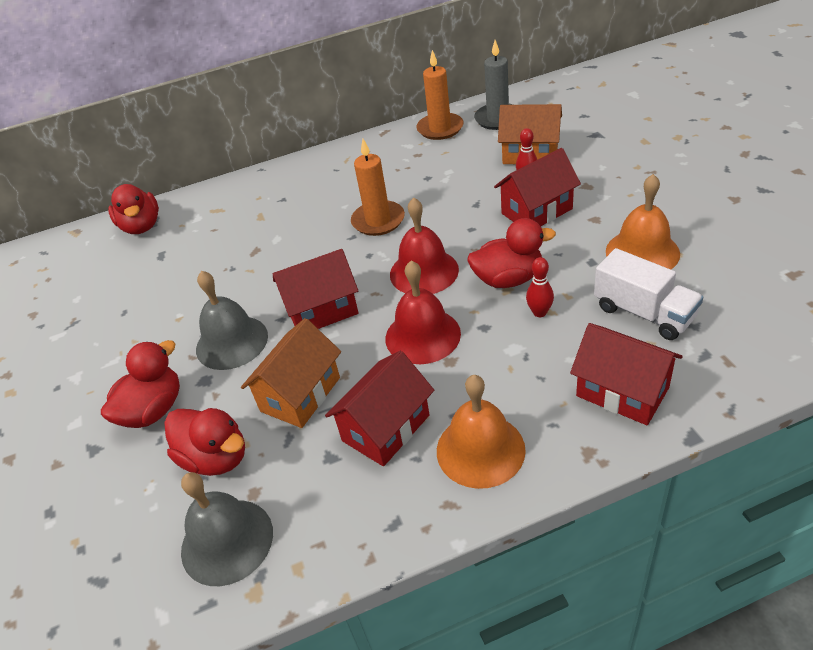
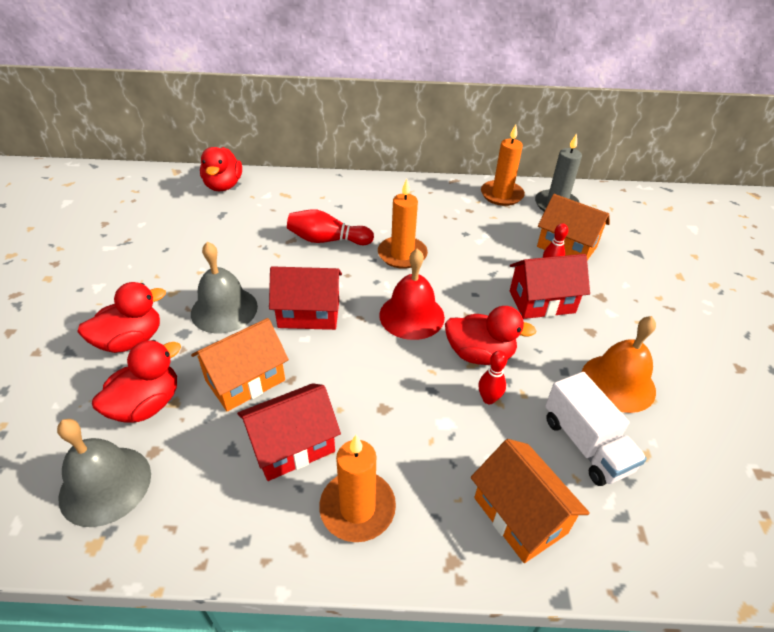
camera: 15 degrees right, 0 degrees up
red duck [165,408,245,476] -> red duck turned 105 degrees counterclockwise [92,340,181,423]
red bell [385,261,461,364] -> none
orange bell [437,375,526,489] -> orange candle [319,435,396,542]
red house [570,323,683,425] -> orange house [471,439,590,563]
none -> red bowling pin [287,209,374,245]

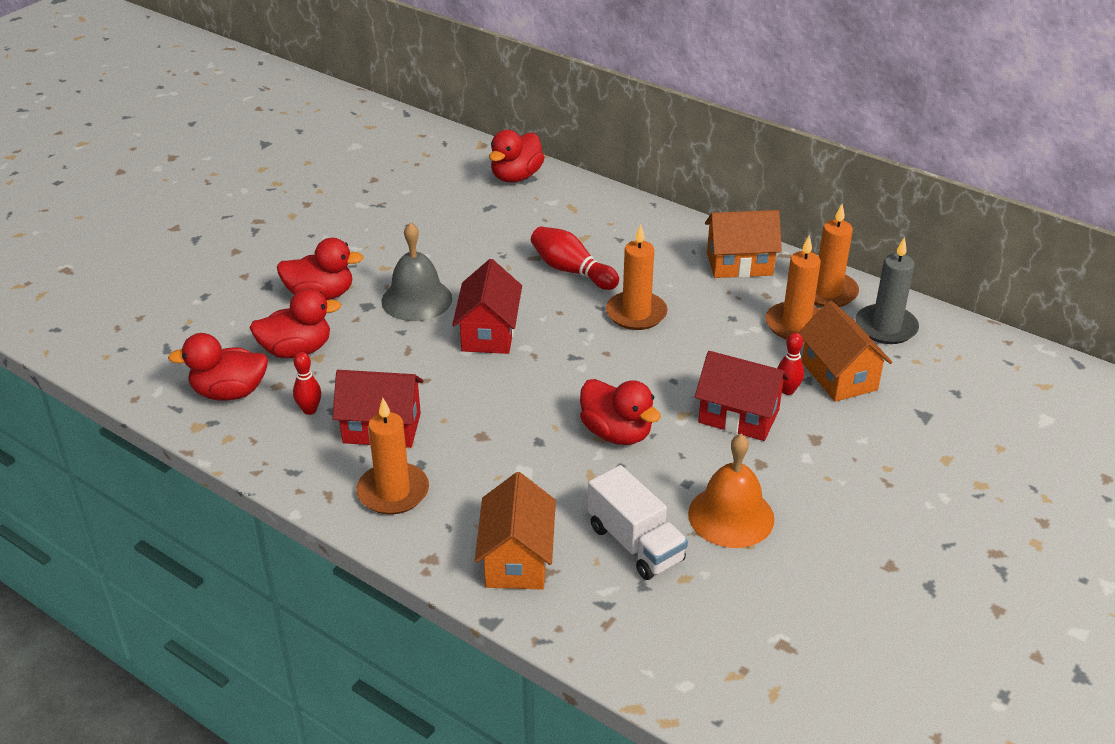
camera: 35 degrees right, 5 degrees down
grey bell [57,419,151,527] -> red duck [168,333,268,400]
orange house [191,318,289,411] -> orange house moved to [705,210,782,278]
red house [269,266,342,330] -> red house turned 60 degrees clockwise [452,259,522,354]
red bell [379,248,445,340] -> none
red bowling pin [478,350,507,404] -> red bowling pin moved to [293,352,321,415]
white truck [545,372,647,486] -> white truck turned 45 degrees counterclockwise [588,465,688,580]
none -> orange candle [766,235,821,340]

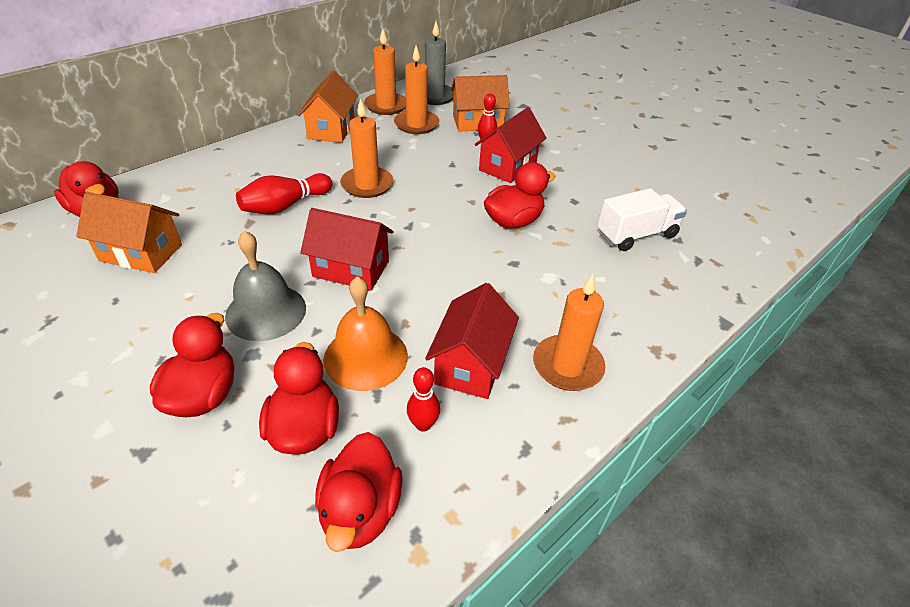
camera: 80 degrees left, 5 degrees up
orange house [475,472,556,590] -> orange house moved to [76,192,182,273]
orange bell [688,434,774,548] -> orange bell moved to [323,276,408,391]

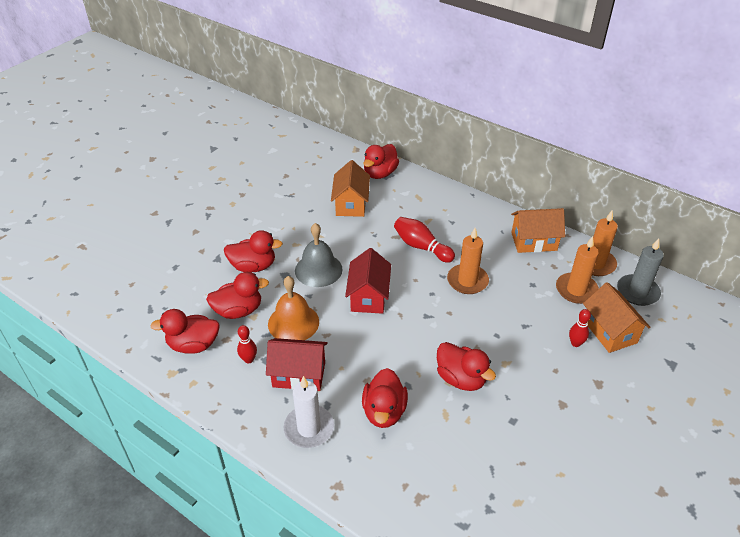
camera: 80 degrees right, 0 degrees up
red house [475,107,547,183] -> none
orange candle [533,274,606,391] -> white candle [284,376,334,448]
white truck [597,188,687,251] -> none
none -> red duck [362,368,408,428]

